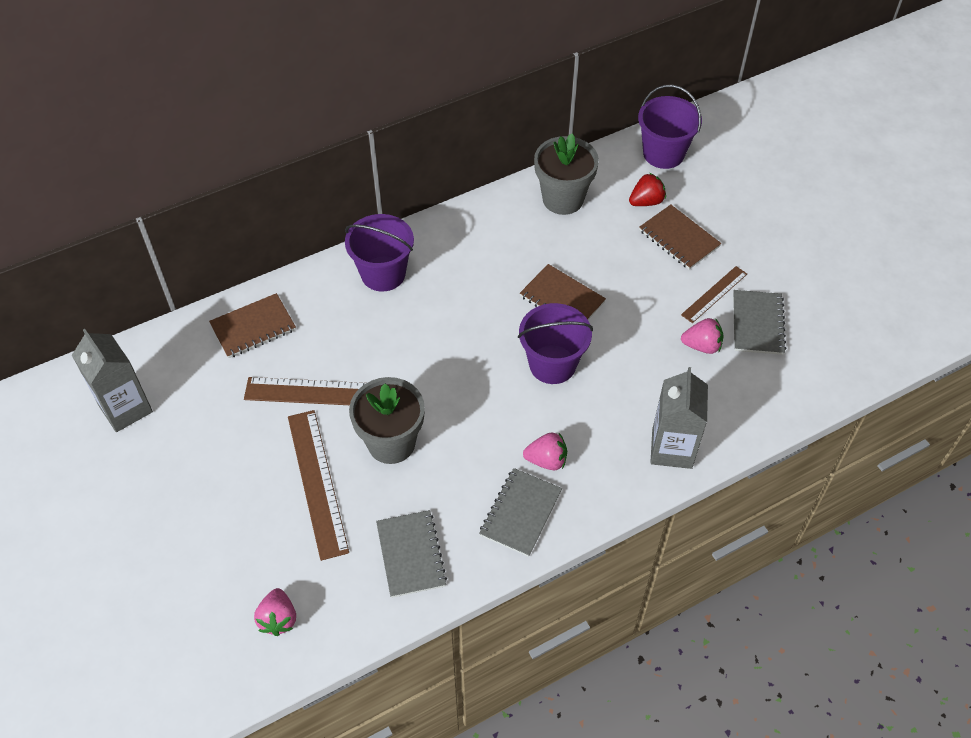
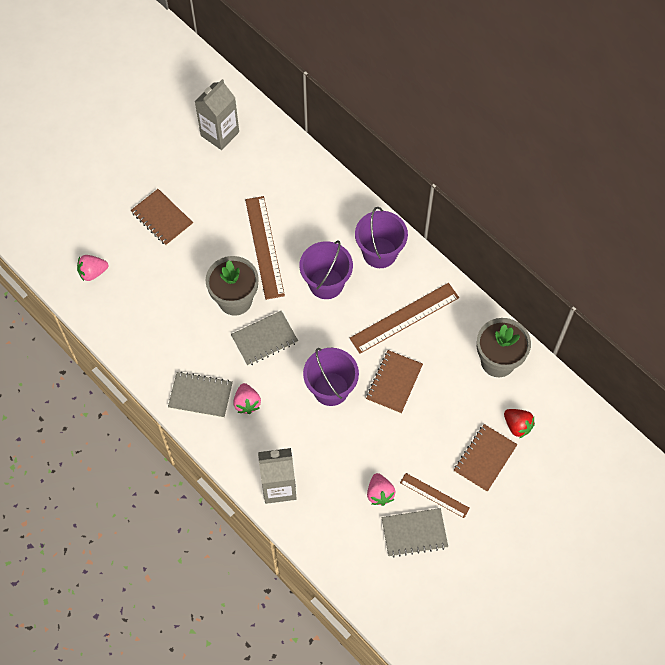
camera: 75 degrees right, 10 degrees up
brown notebook [209,293,296,358] -> brown notebook moved to [131,189,193,246]
brown ruler [288,410,349,561] -> brown ruler moved to [349,283,459,354]
grey notebook [376,510,447,598] -> grey notebook moved to [231,311,298,366]
purple bucket [638,85,702,169] -> purple bucket moved to [299,240,353,299]

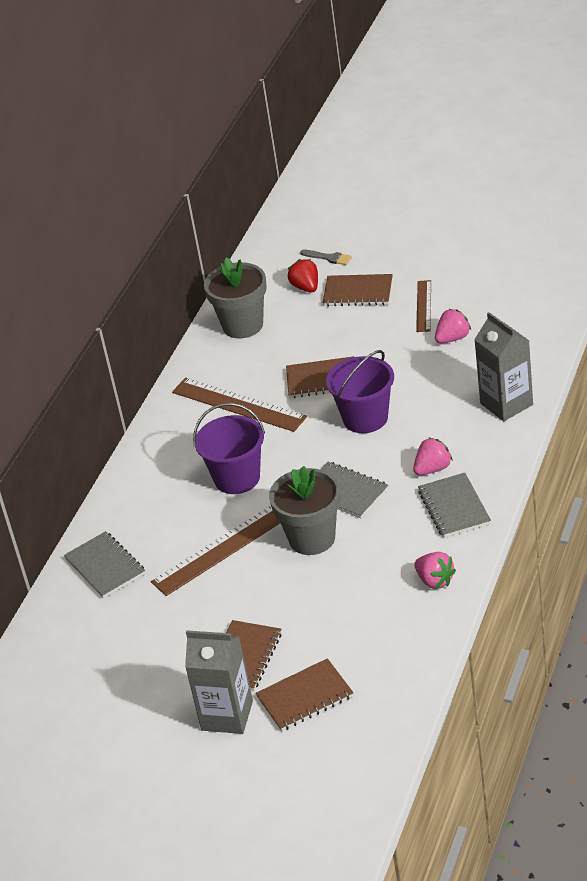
camera: 110 degrees left, 25 degrees down
pink strawberry [77,255,108,281] -> pink strawberry moved to [414,552,456,589]
grey carton [194,79,239,150] -> grey carton moved to [185,630,253,734]
purple bucket [355,207,408,268] -> none
grey notebook [382,508,448,558] -> grey notebook moved to [64,531,145,598]
red strawberry [504,409,535,438] -> red strawberry turned 45 degrees counterclockwise [288,259,318,293]
none -> brown notebook [256,658,354,731]
none -> grey brush [300,249,352,265]

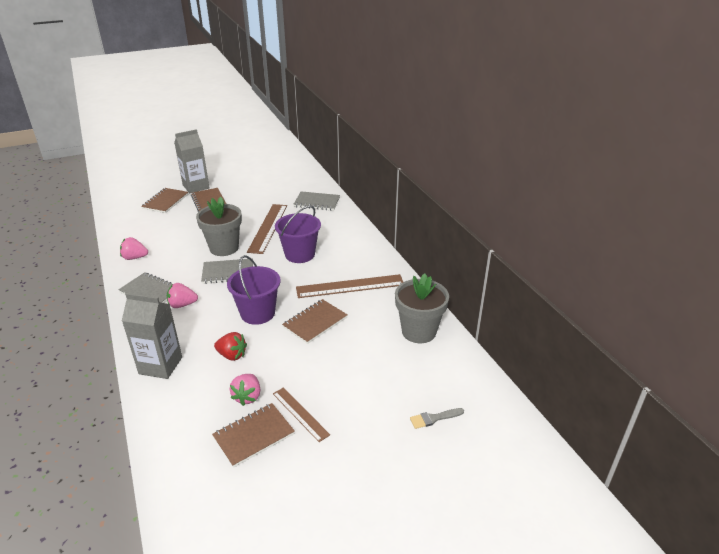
camera: 130 degrees right, 5 degrees down
red strawberry [288,259,318,293] -> red strawberry moved to [214,332,247,361]
brown notebook [322,274,393,307] -> brown notebook moved to [212,403,295,468]
pink strawberry [413,437,453,475] -> pink strawberry turned 75 degrees clockwise [167,283,198,308]

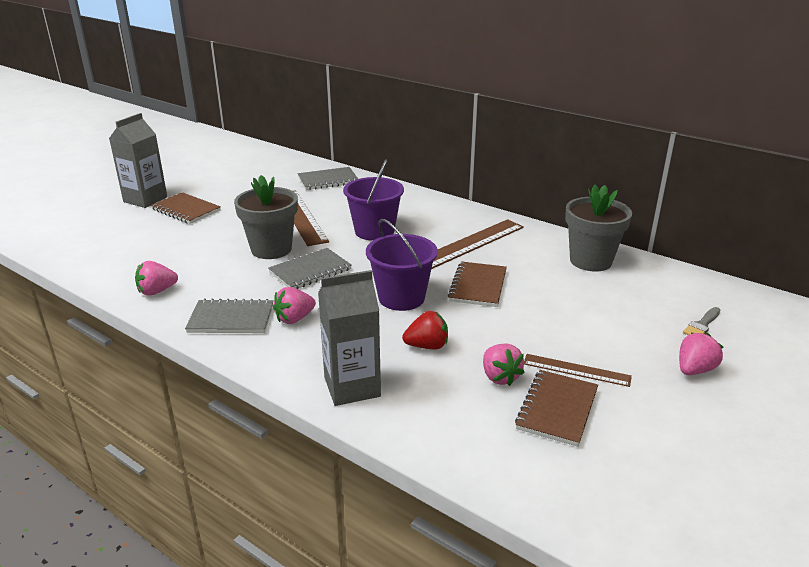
camera: 30 degrees left, 5 degrees down
brown notebook [141,188,188,213] -> none
none -> pink strawberry [679,332,723,375]

